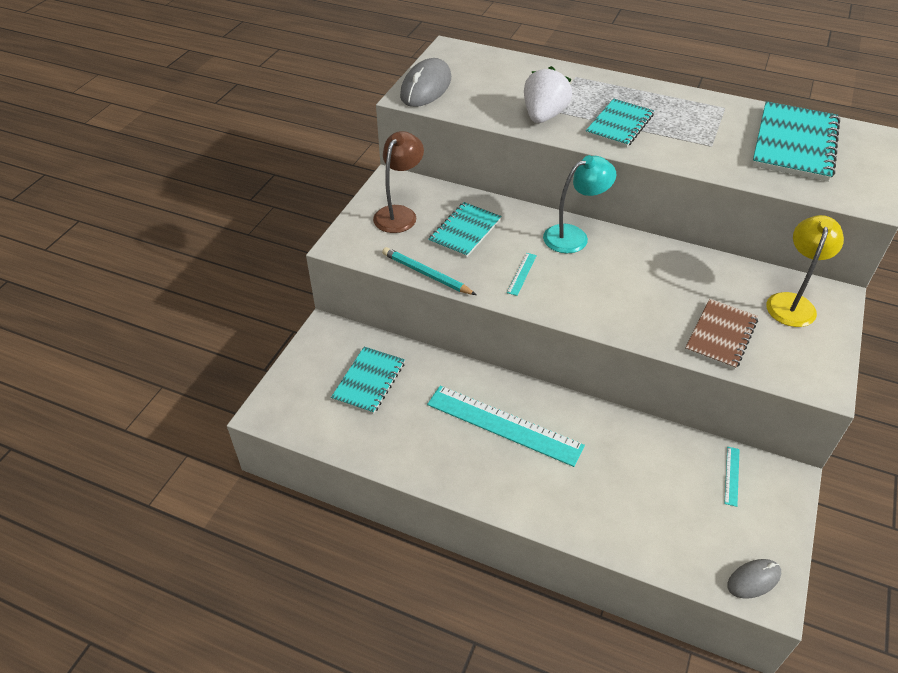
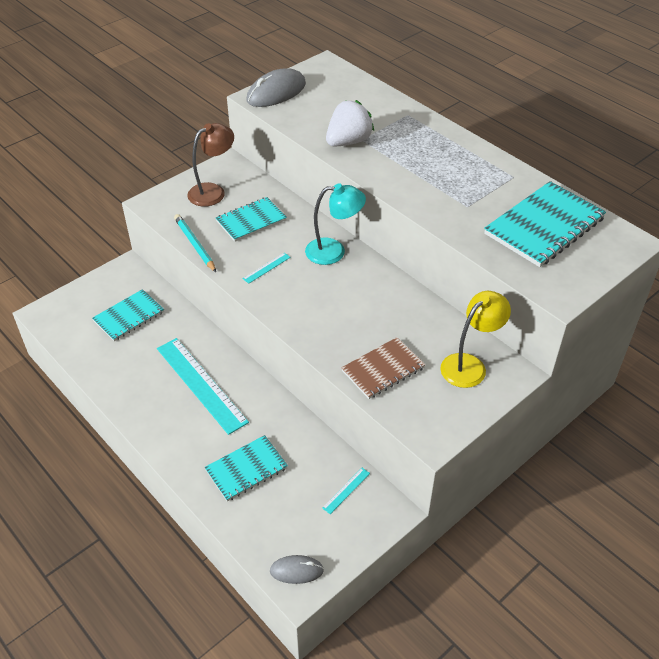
camera: 25 degrees right, 0 degrees up
turquoise notebook [586,99,654,147] -> turquoise notebook moved to [205,435,288,502]

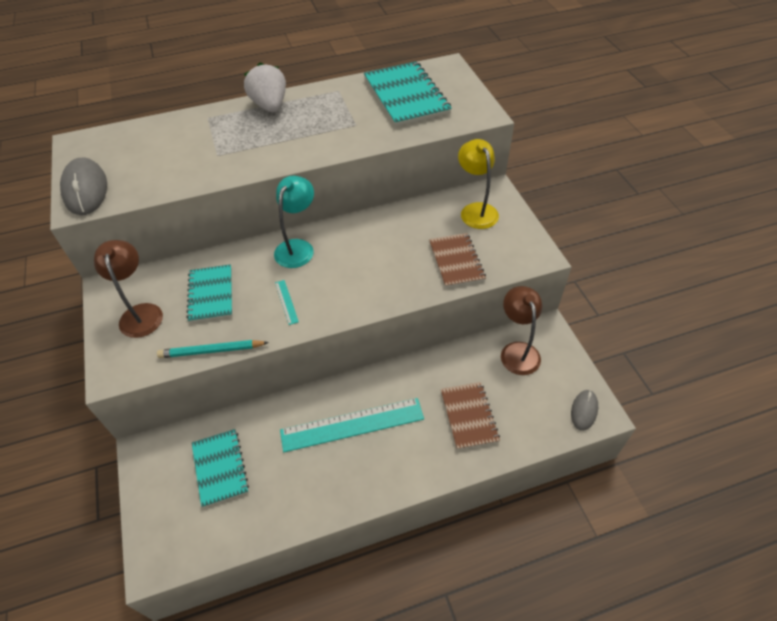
camera: 65 degrees left, 5 degrees up
turquoise notebook [205,435,288,502] -> brown notebook [441,382,500,450]
turquoise ruler [322,468,370,514] -> brown lamp [501,286,542,375]
white strawberry [326,100,374,146] -> white strawberry moved to [244,62,286,112]

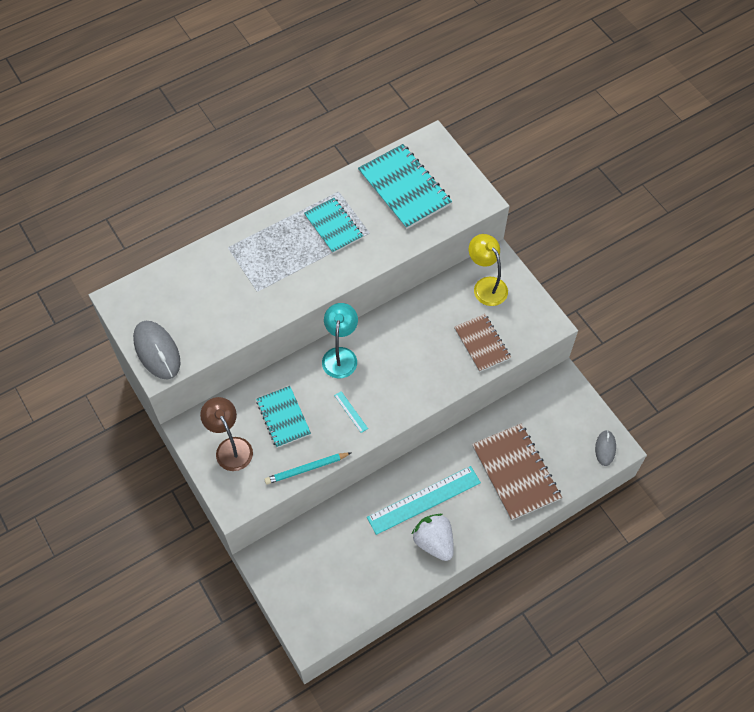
camera: 15 degrees left, 10 degrees up
turquoise notebook [192,429,249,508] -> turquoise notebook moved to [304,198,363,253]
white strawberry [244,62,286,112] -> white strawberry moved to [412,514,454,561]
brown notebook [441,382,500,450] -> brown notebook [472,423,562,521], size x1.58
brown lamp [501,286,542,375] -> none

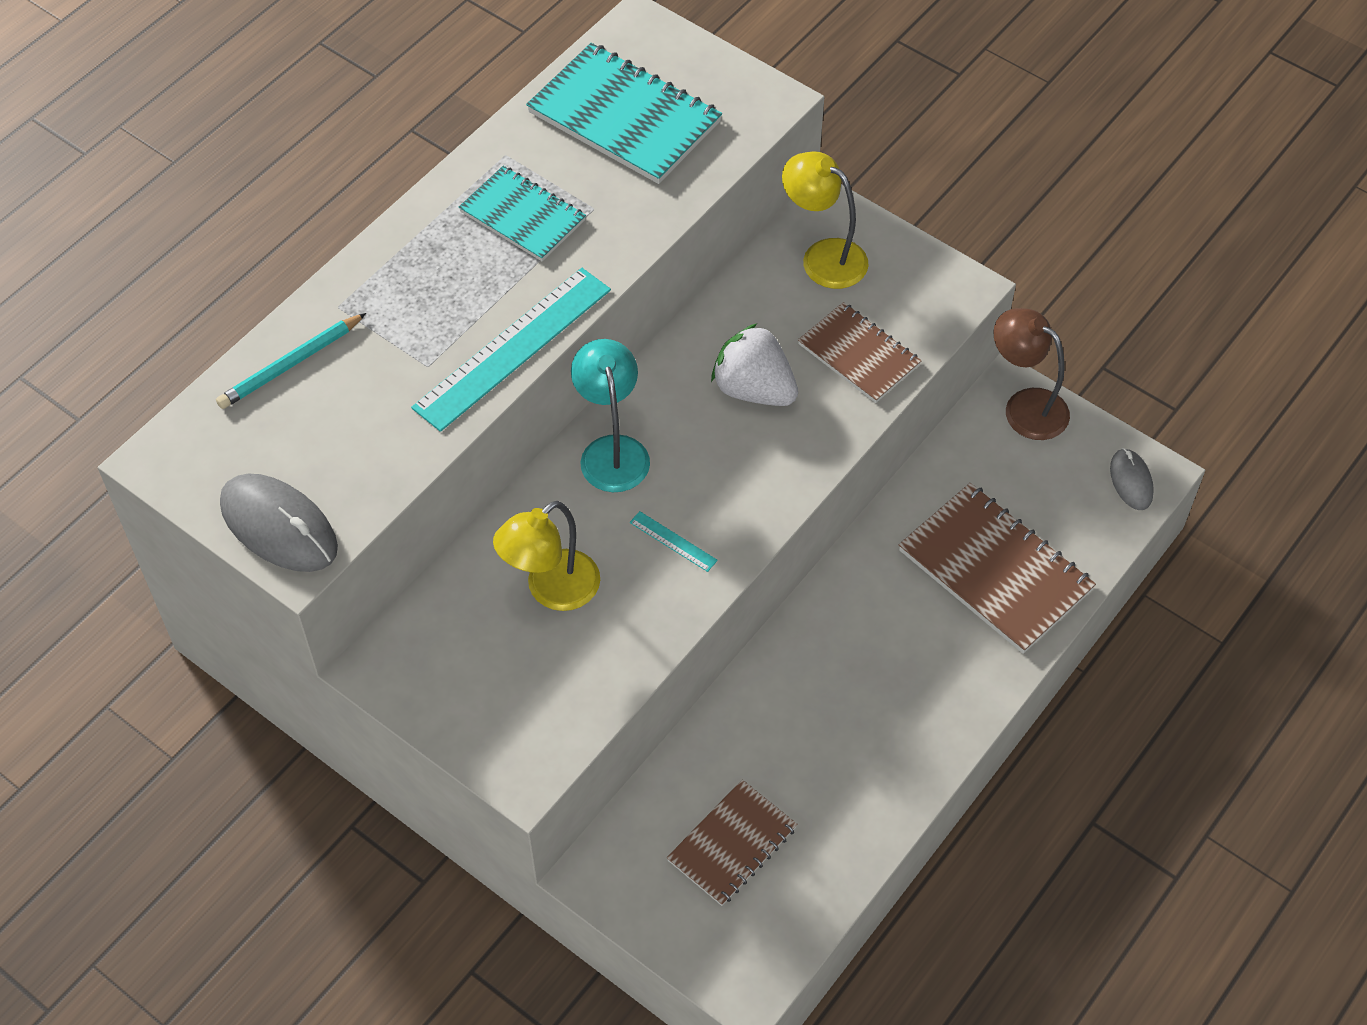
camera: 20 degrees left, 5 degrees down
brown lamp [200,397,253,471] -> brown lamp moved to [993,308,1070,440]
turquoise notebook [256,386,311,448] -> yellow lamp [493,501,600,611]
turquoise pencil [264,452,352,485] -> turquoise pencil moved to [216,313,366,409]
turquoise ruler [367,466,481,535] -> turquoise ruler moved to [411,268,611,432]
white strawberry [412,514,454,561] -> white strawberry moved to [711,323,798,406]
none -> brown notebook [667,780,797,906]

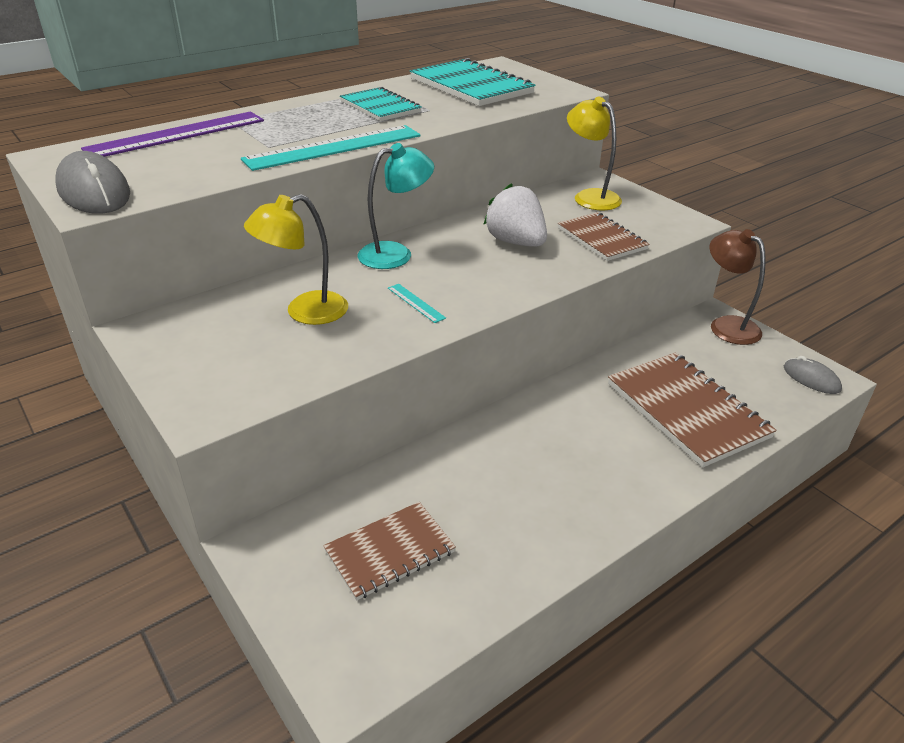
camera: 15 degrees right, 20 degrees down
turquoise pencil [216,313,366,409] -> purple ruler [81,111,264,157]
turquoise lamp [571,339,650,492] -> turquoise lamp turned 60 degrees clockwise [358,143,434,269]
grey mouse [1110,448,1154,510] -> grey mouse turned 45 degrees counterclockwise [784,356,842,394]

